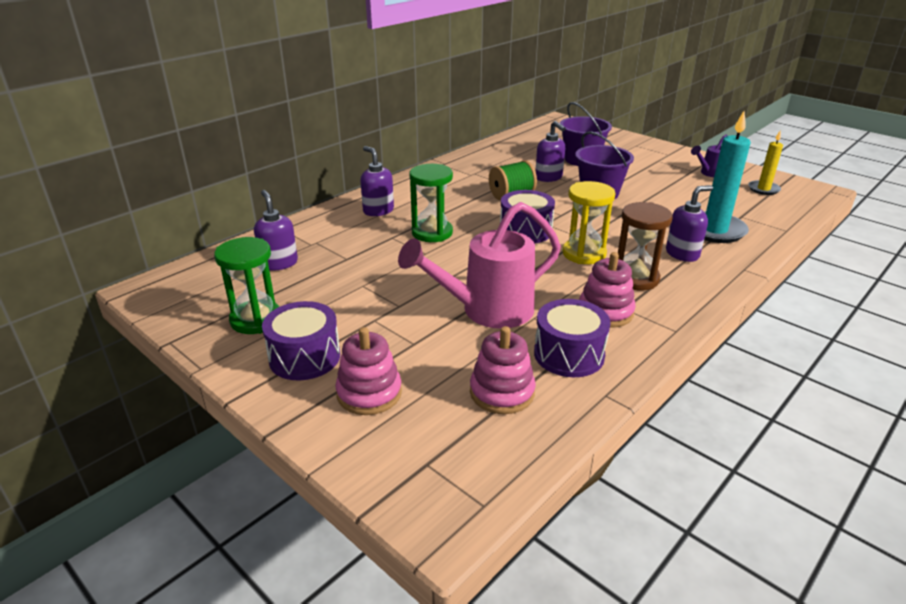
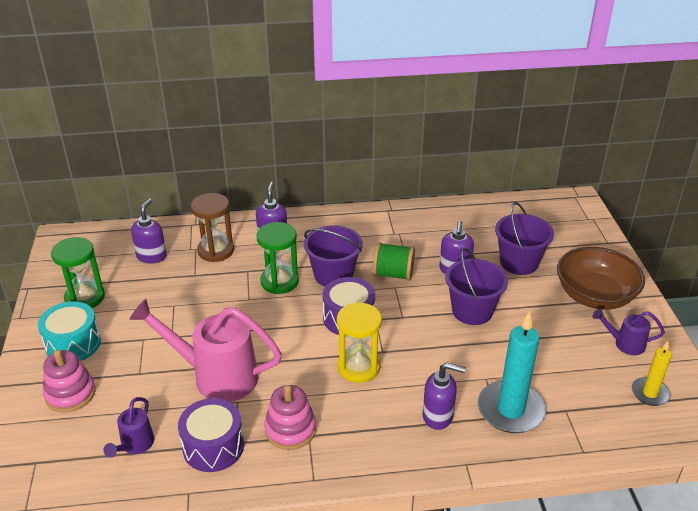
camera: 40 degrees right, 5 degrees up
purple drum [262,301,340,380] -> turquoise drum [38,301,101,361]
pink stacking toy [470,326,536,414] -> purple watering can [104,397,154,458]
brown hourglass [618,202,673,290] -> brown hourglass moved to [191,193,234,262]
none -> purple bucket [304,225,363,287]
none -> brown bowl [557,247,645,310]

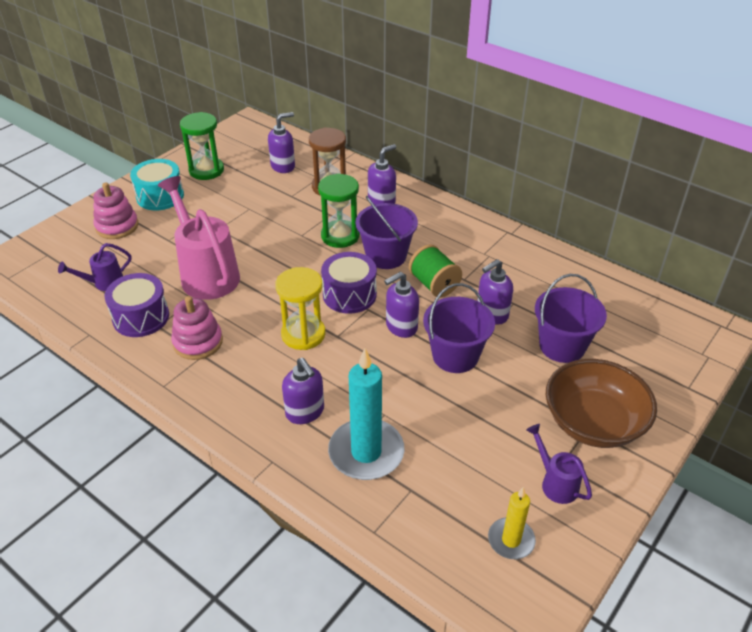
camera: 45 degrees right, 5 degrees up
none -> purple soap dispenser [384,272,419,338]

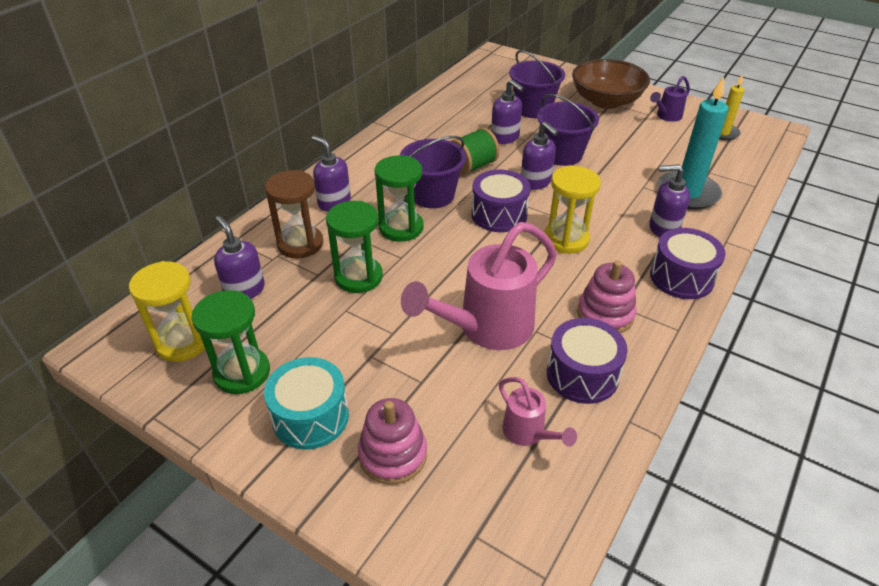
camera: 95 degrees left, 0 degrees up
purple watering can [58,243,131,291] -> pink watering can [499,377,577,447]
purple soap dispenser [282,358,324,424] -> purple soap dispenser turned 135 degrees counterclockwise [649,164,690,237]
none -> yellow hourglass [129,261,205,362]
none -> green hourglass [326,201,383,293]
none -> purple drum [650,228,726,299]

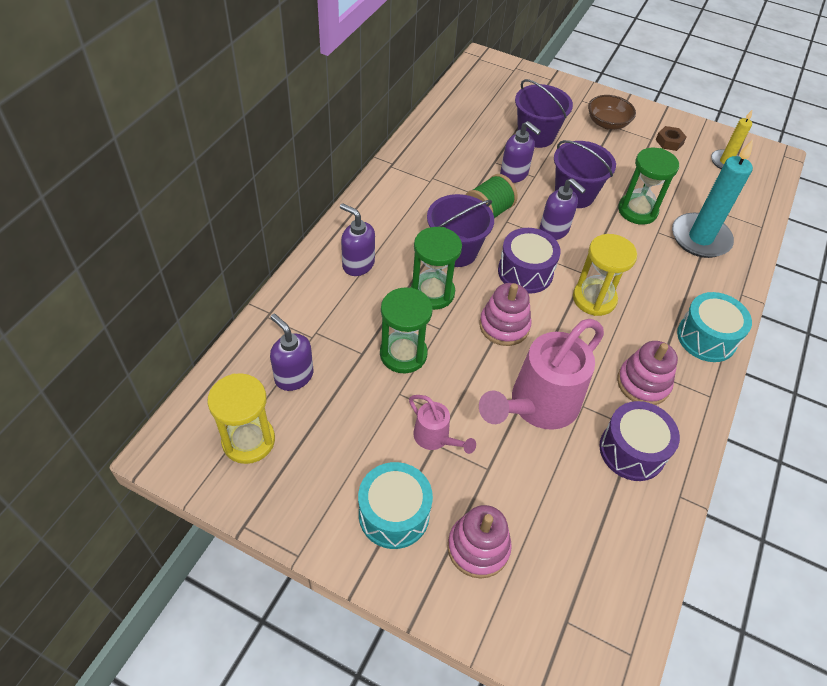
camera: 10 degrees left, 10 degrees up
green hourglass [192,290,270,394] -> green hourglass moved to [618,148,679,225]
brown hourglass [265,170,323,259] -> none
pink watering can [499,377,577,447] -> pink watering can moved to [409,395,476,454]
brown bowl [572,59,650,109] -> brown bowl [588,95,636,130], size x0.61
purple soap dispenser [649,164,690,237] -> none
purple watering can [650,76,690,122] -> brown nut [656,126,686,151]
purple drum [650,228,726,299] -> turquoise drum [677,292,752,362]
none -> pink stacking toy [479,283,531,346]

